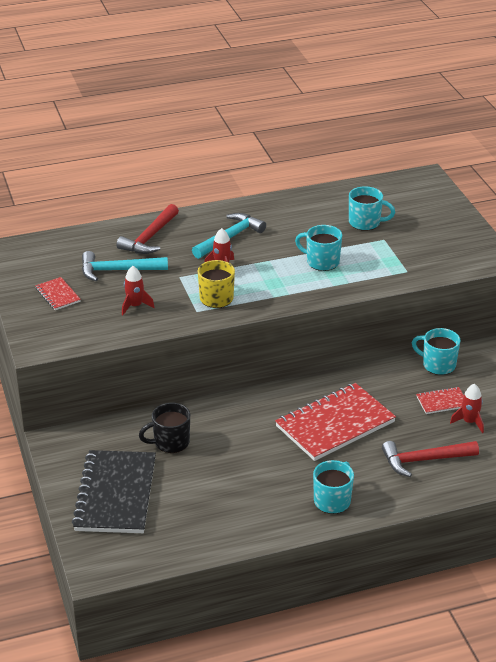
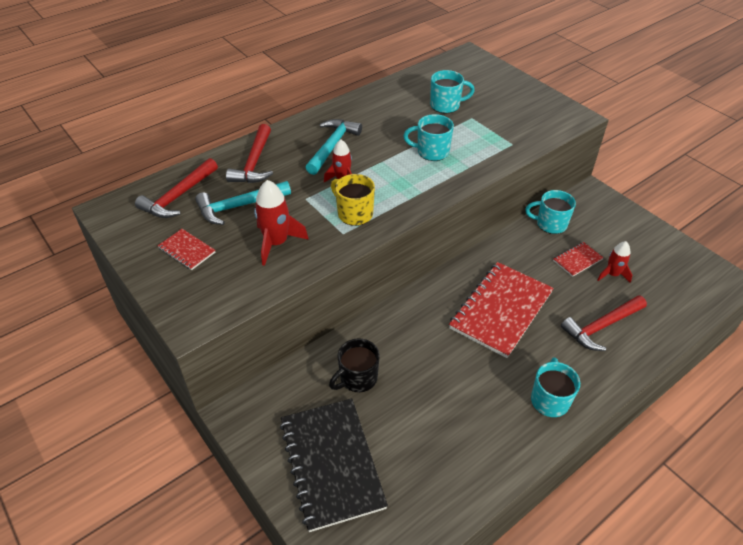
camera: 20 degrees left, 10 degrees up
red rocket [122,266,155,316] -> red rocket [254,180,309,266], size x1.52
none -> red hammer [135,158,218,218]

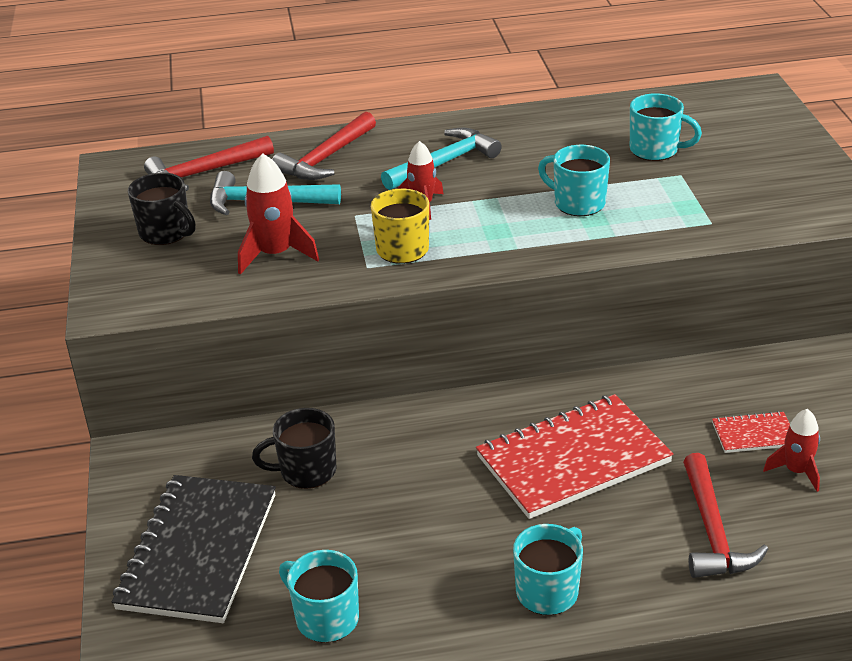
camera: 30 degrees right, 10 degrees down
red notebook [158,229,215,270] -> black mug [128,173,196,245]
turquoise mug [525,190,576,234] -> turquoise mug moved to [279,550,359,643]
red hammer [561,295,647,351] -> red hammer turned 90 degrees counterclockwise [683,453,768,578]

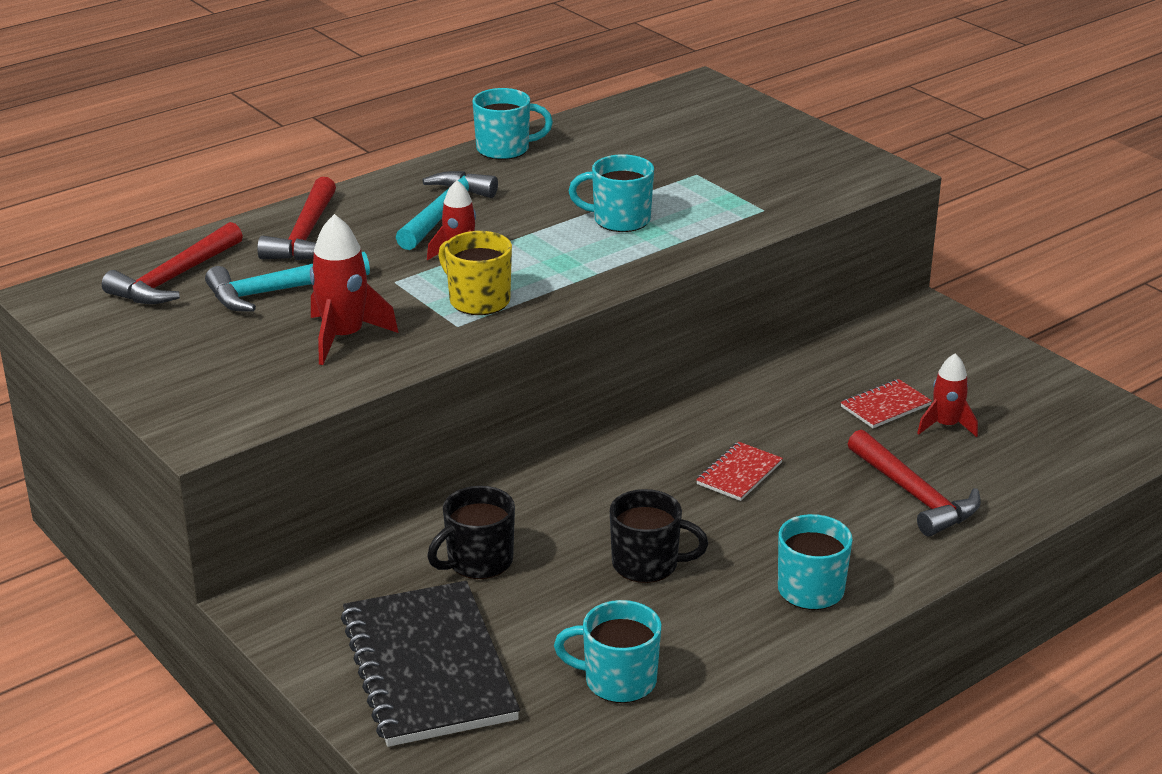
camera: 30 degrees left, 5 degrees down
black mug [128,173,196,245] -> black mug moved to [610,489,708,583]
red notebook [476,394,674,519] -> red notebook [696,442,783,501], size x0.45
turquoise mug [630,93,702,161] -> turquoise mug moved to [472,88,553,160]

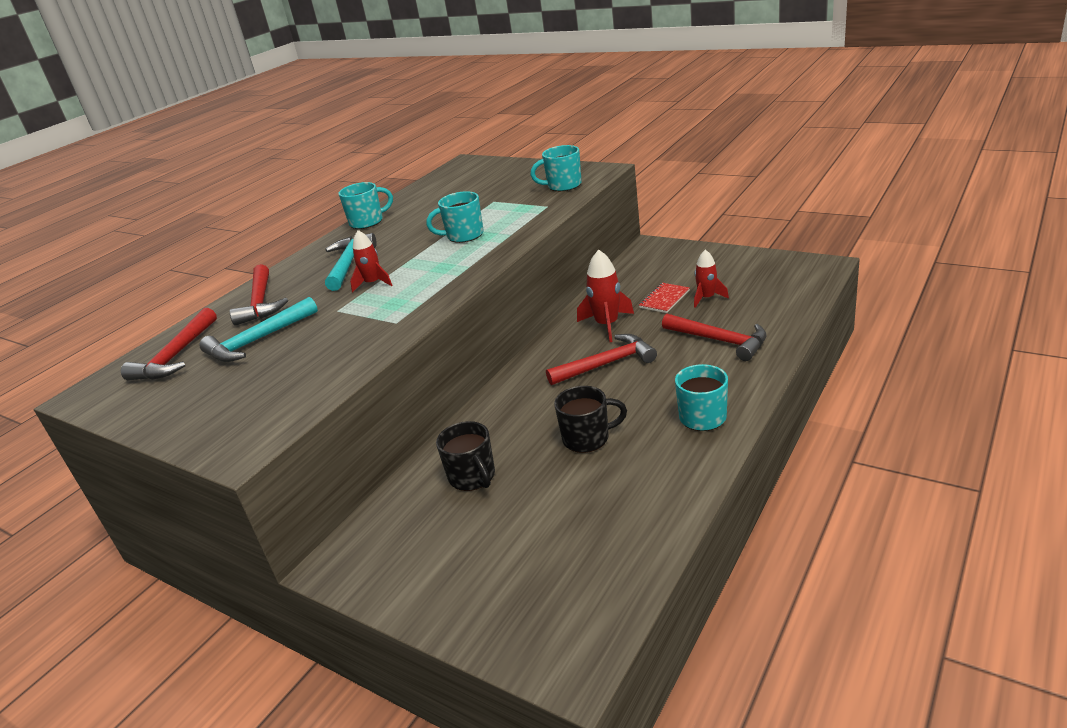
camera: 15 degrees left, 0 degrees up
red rocket [310,214,398,365] -> red rocket moved to [577,250,634,342]
black notebook [341,581,520,747] -> none
black mug [427,486,515,579] -> black mug turned 60 degrees counterclockwise [436,421,495,491]
yellow mug [438,231,512,315] -> none
turquoise mug [554,600,661,703] -> turquoise mug moved to [530,145,582,191]
red notebook [696,442,783,501] -> red hammer [546,334,657,385]

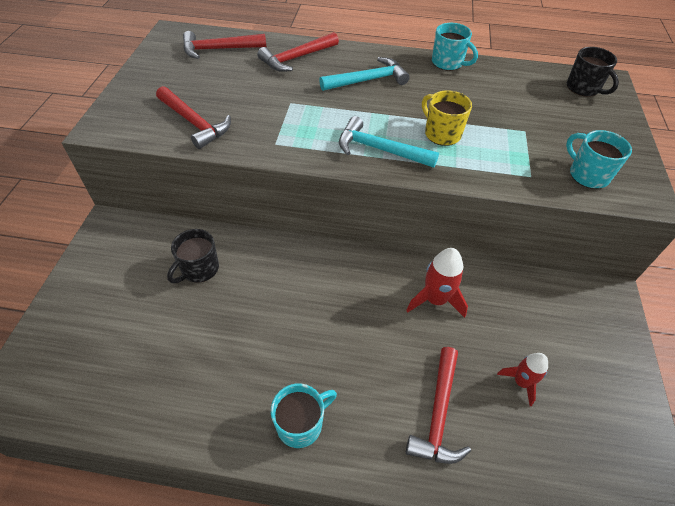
camera: 60 degrees right, 20 degrees up
turquoise hammer [199,297,318,362] -> turquoise hammer moved to [339,116,439,168]
red rocket [350,230,392,292] -> none
turquoise mug [426,191,484,243] -> yellow mug [422,90,472,146]
red hammer [546,334,657,385] -> red hammer moved to [156,86,231,149]
black mug [554,386,627,453] -> black mug moved to [567,47,619,97]
red notebook [639,283,690,313] -> none

